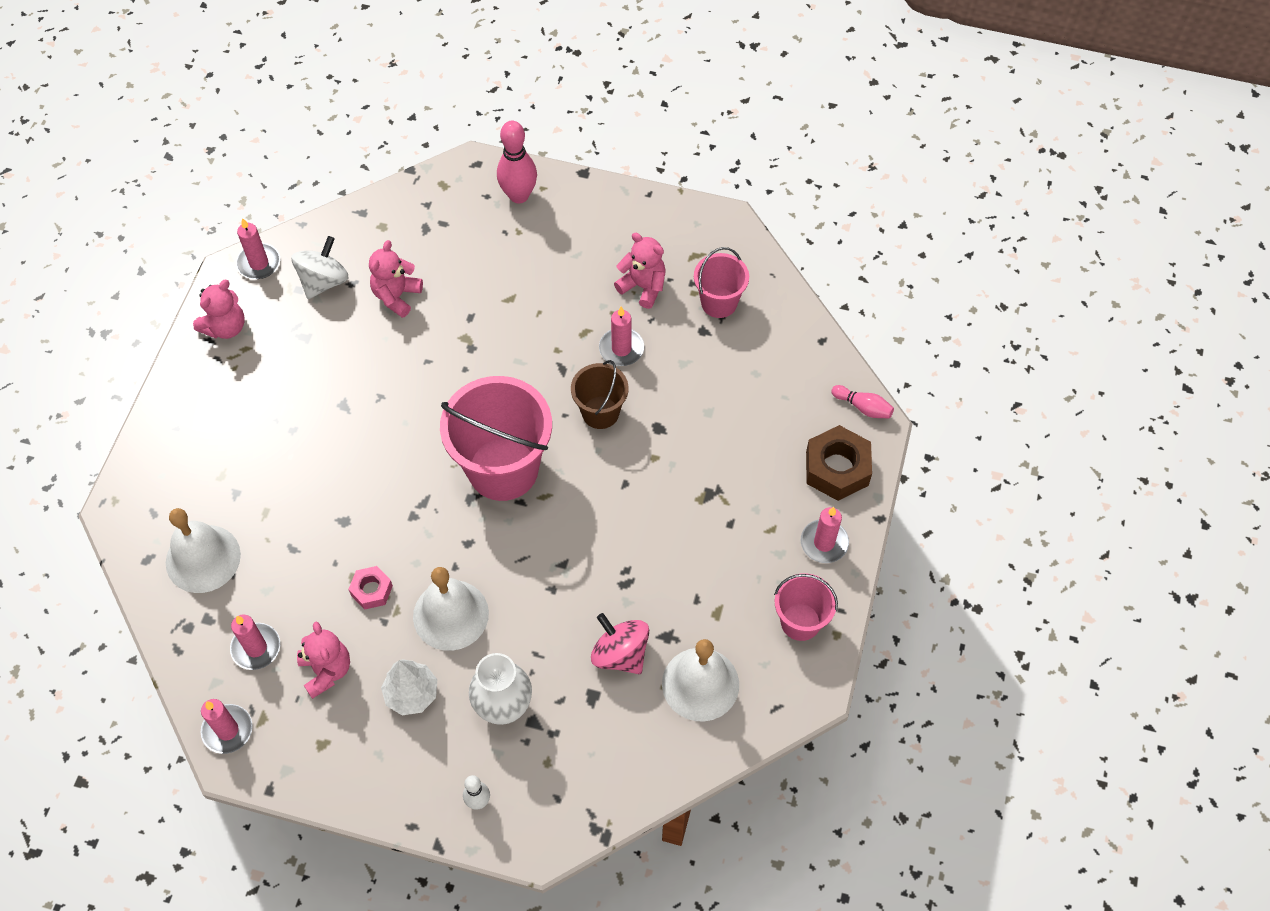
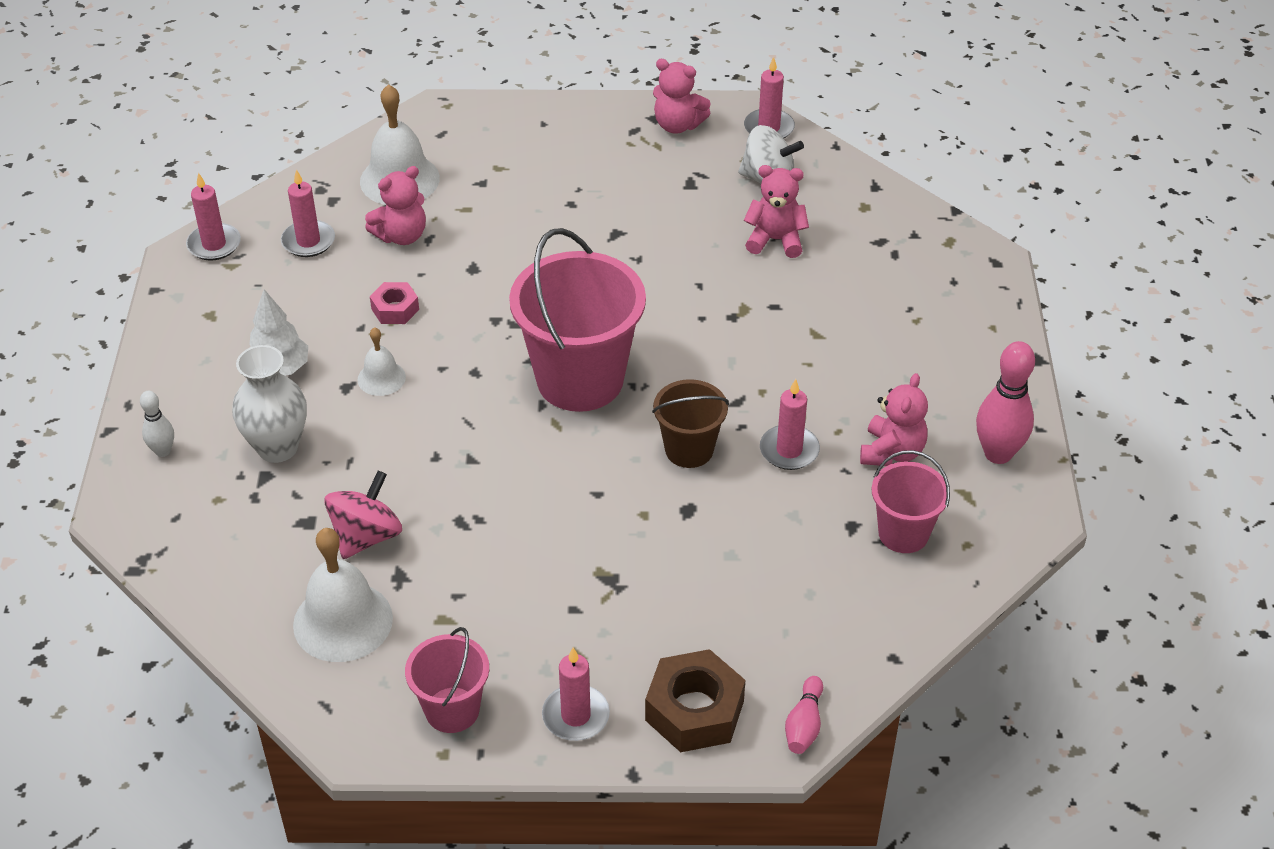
camera: 75 degrees right, 15 degrees down
pink teddy bear [297,621,350,699] -> pink teddy bear moved to [365,166,426,245]
white bell [413,567,489,651] -> white bell [358,327,406,396], size x0.55
pink bowling pin [497,121,537,204] -> pink bowling pin moved to [976,341,1035,464]

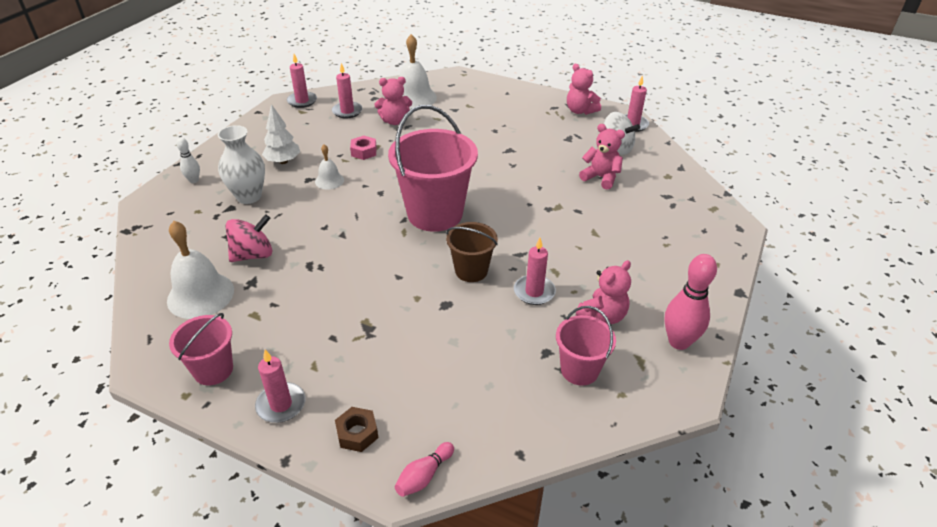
camera: 25 degrees right, 5 degrees down
brown nut [645,649,745,752] -> brown nut [335,407,378,452], size x0.57

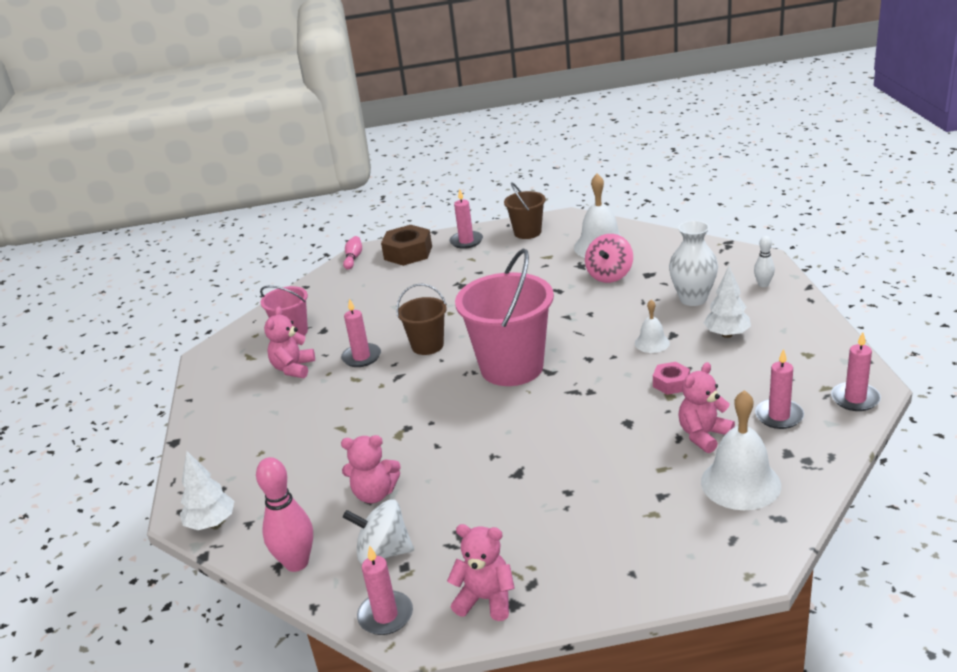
camera: 150 degrees right, 10 degrees down
pink bucket [169,313,233,385] -> brown bucket [504,183,546,239]
brown nut [335,407,378,452] -> brown nut [381,225,432,266], size x1.75
pink bowling pin [664,254,717,350] -> pink bowling pin moved to [256,457,313,572]
none -> white tree [180,451,234,530]

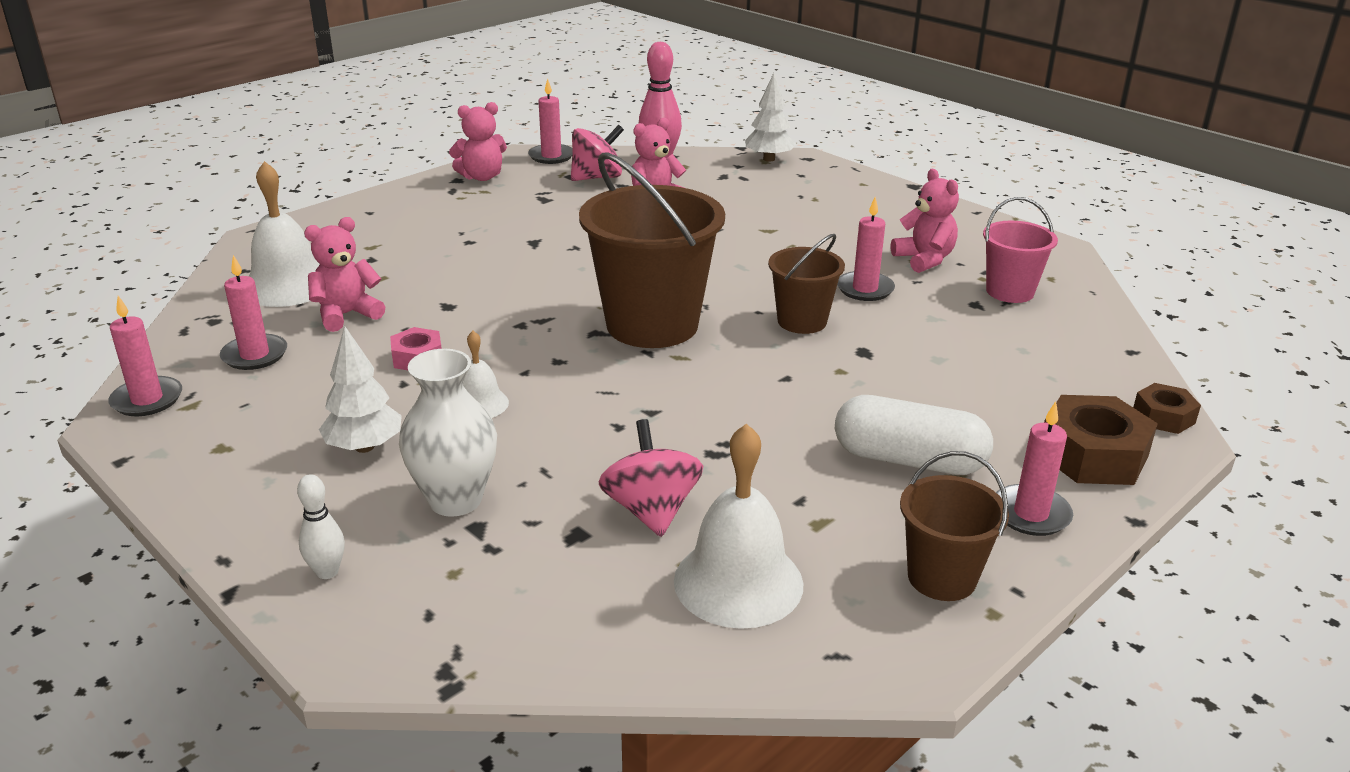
camera: 140 degrees right, 0 degrees up
pink bowling pin [343,236,362,270] -> brown nut [1133,383,1201,434]
white spinning top [343,499,414,564] -> pink spinning top [571,125,624,181]
pink bucket [455,248,554,386] -> brown bucket [579,152,725,348]
pink teddy bear [678,362,735,453] -> pink teddy bear turned 135 degrees counterclockwise [304,217,385,332]
none -> white capsule [835,395,993,475]

